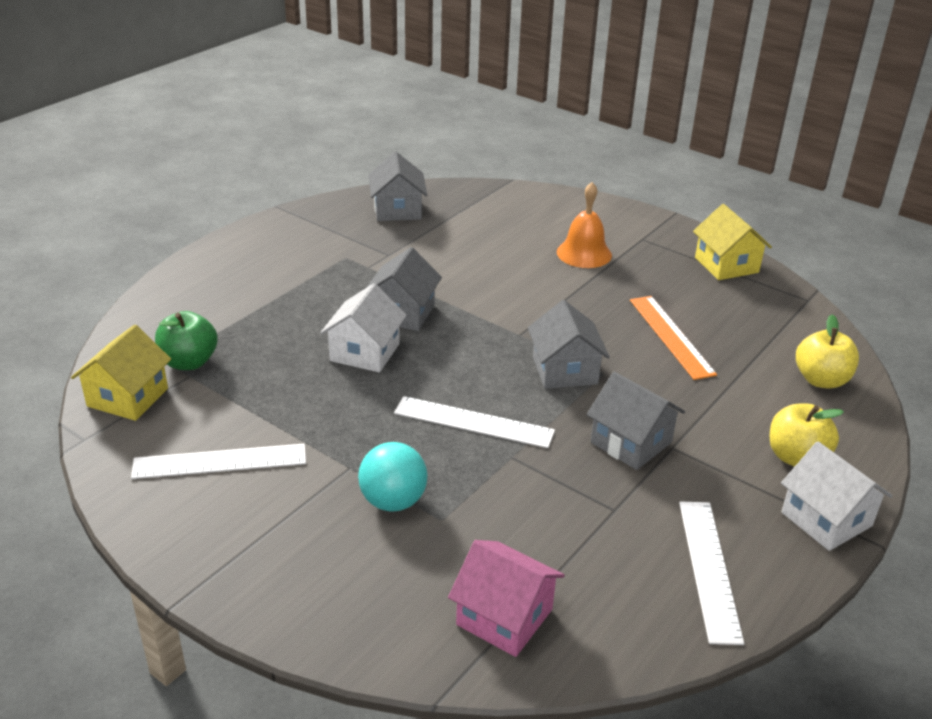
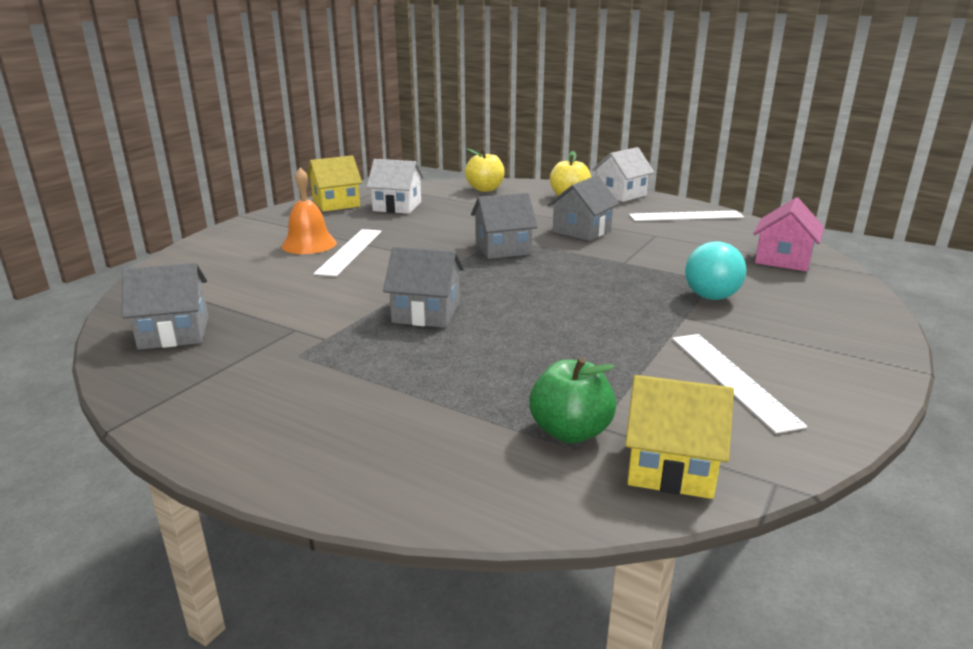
camera: 95 degrees left, 10 degrees down
white house [320,283,407,372] -> white house moved to [367,159,424,214]
white ruler [394,396,555,448] -> white ruler moved to [314,229,382,277]
orange ruler [630,296,717,380] -> none

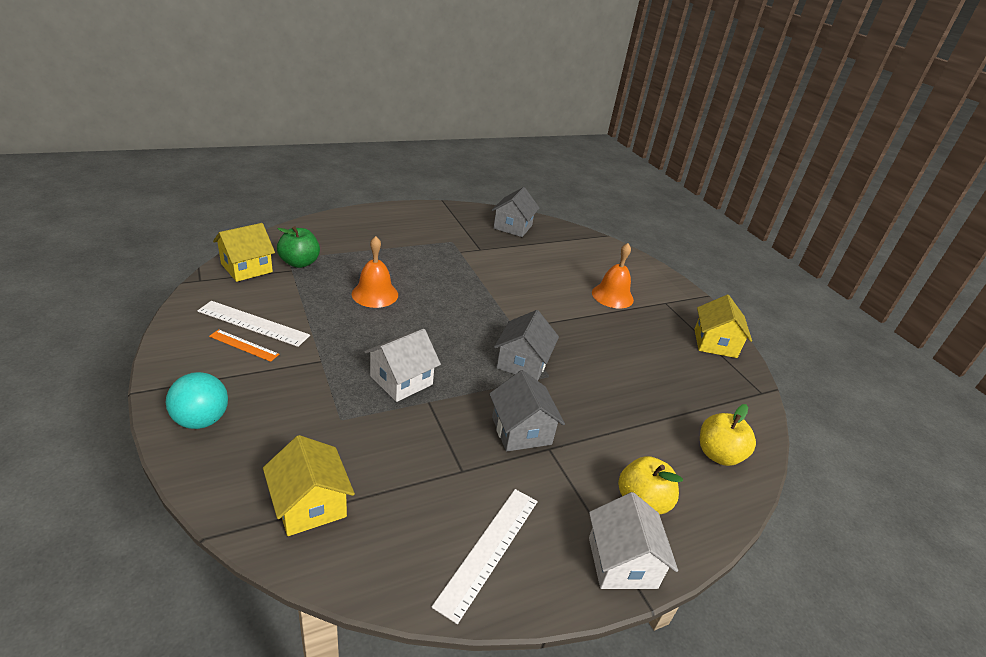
camera: 120 degrees right, 10 degrees up
white ruler [314,229,382,277] -> none
white house [367,159,424,214] -> white house moved to [364,329,441,402]
grey house [383,247,464,328] -> none
turquoise ball [685,242,746,300] -> turquoise ball moved to [166,372,228,429]
pink house [753,197,824,271] -> yellow house [263,435,355,536]
none -> orange ruler [209,329,279,362]
none -> orange bell [352,236,398,308]

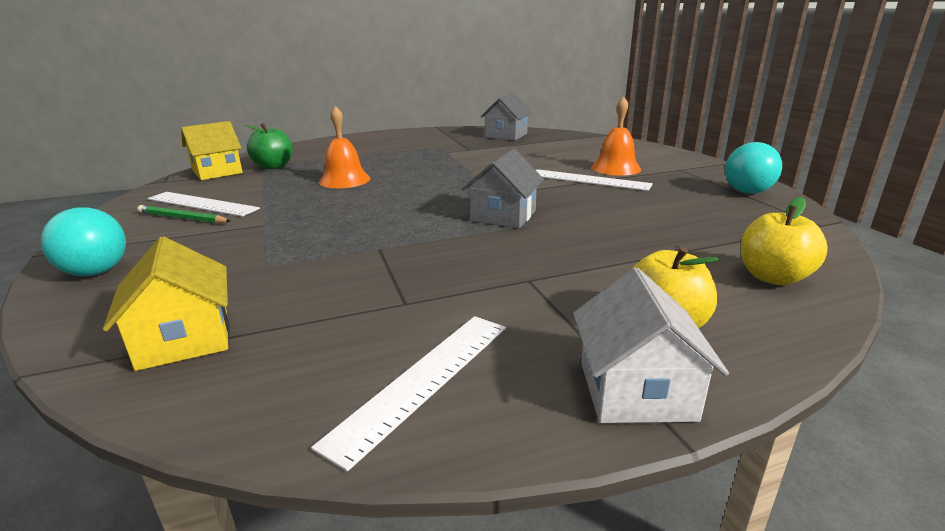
camera: 10 degrees right, 10 degrees down
orange ruler [209,329,279,362] -> green pencil [137,205,231,223]
white house [364,329,441,402] -> none
grey house [489,370,565,451] -> none
yellow house [694,295,752,358] -> turquoise ball [725,142,782,194]
none -> white ruler [536,169,653,191]

